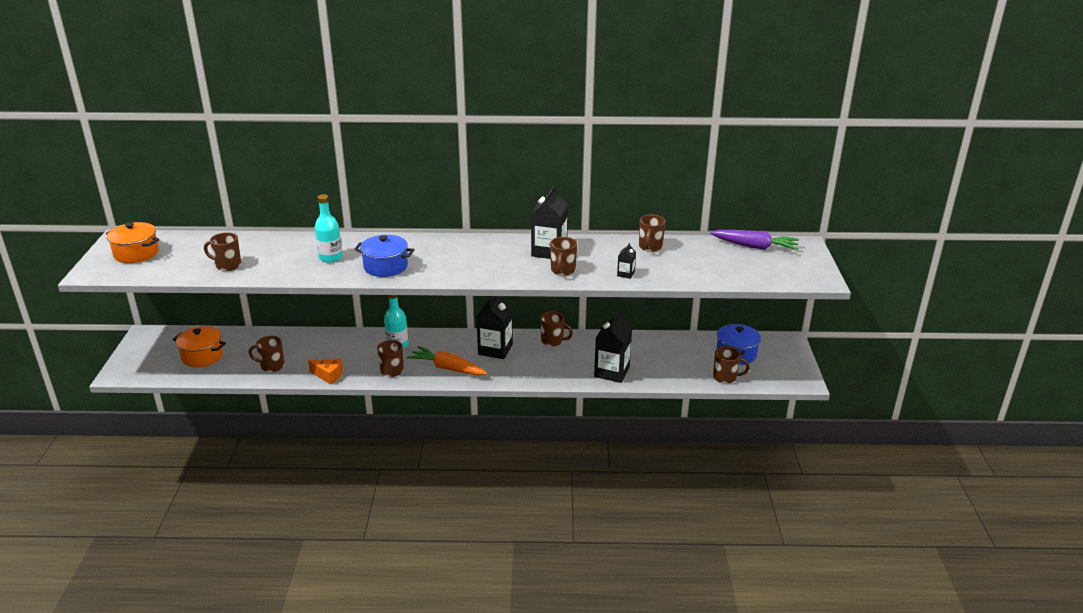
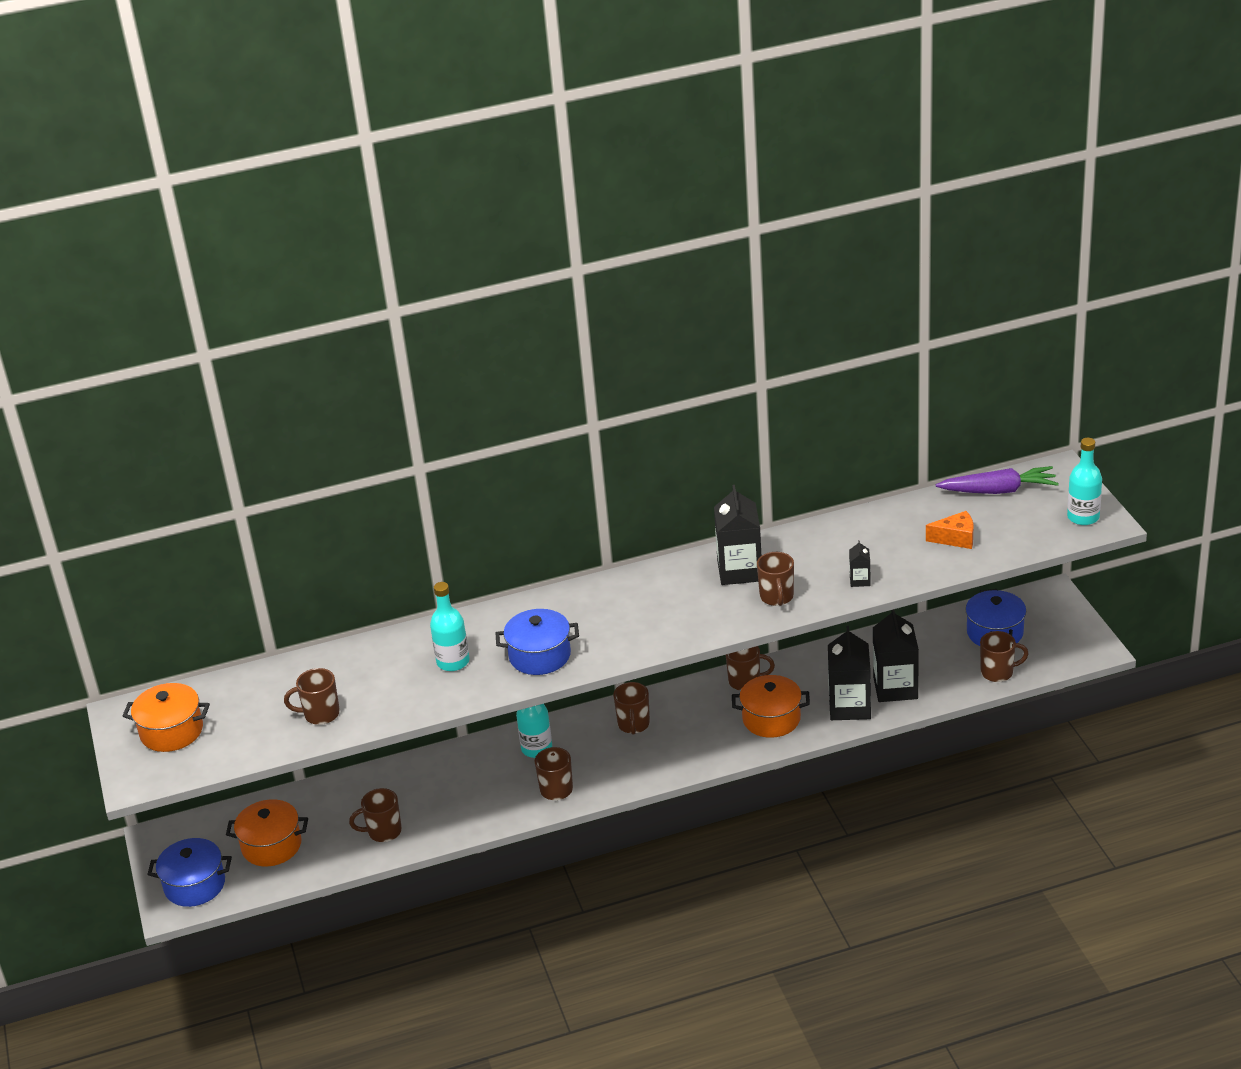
camera: 15 degrees left, 5 degrees up
orange cheese [308,358,343,385] -> orange cheese moved to [926,511,973,549]
orange carrot [407,346,487,375] -> none
black carton [477,296,513,359] -> black carton moved to [873,609,919,702]
brown mug [639,215,666,252] -> brown mug moved to [613,682,650,735]
none -> blue pot [147,838,232,907]
none -> orange pot [732,675,810,738]
none -> turquoise bottle [1067,438,1102,525]

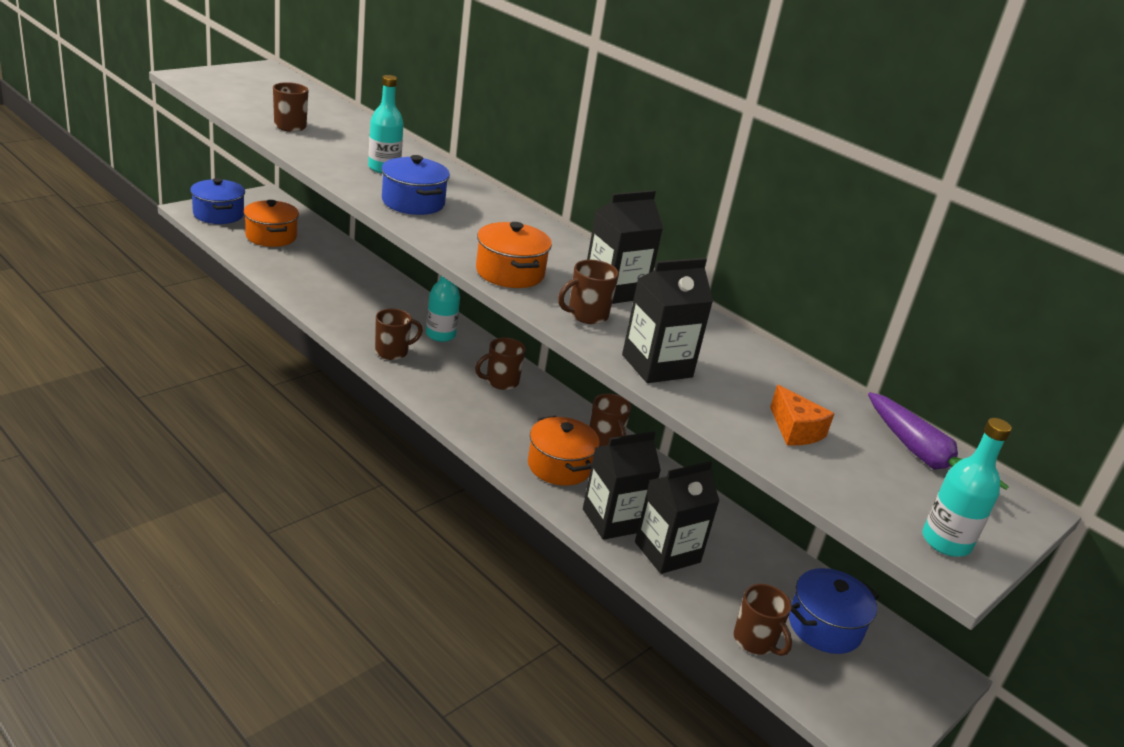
camera: 55 degrees right, 5 degrees down
orange pot [123,683,210,752] -> orange pot moved to [476,222,552,288]
brown mug [349,788,402,842] -> none
black carton [849,540,871,587] -> black carton [622,258,713,383], size x2.13

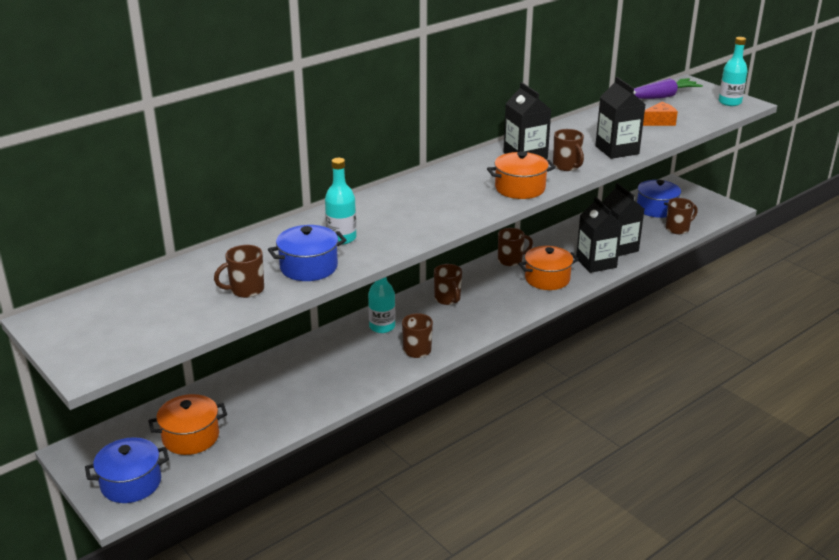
camera: 80 degrees left, 0 degrees up
blue pot [381,155,450,215] -> blue pot moved to [268,225,347,281]

